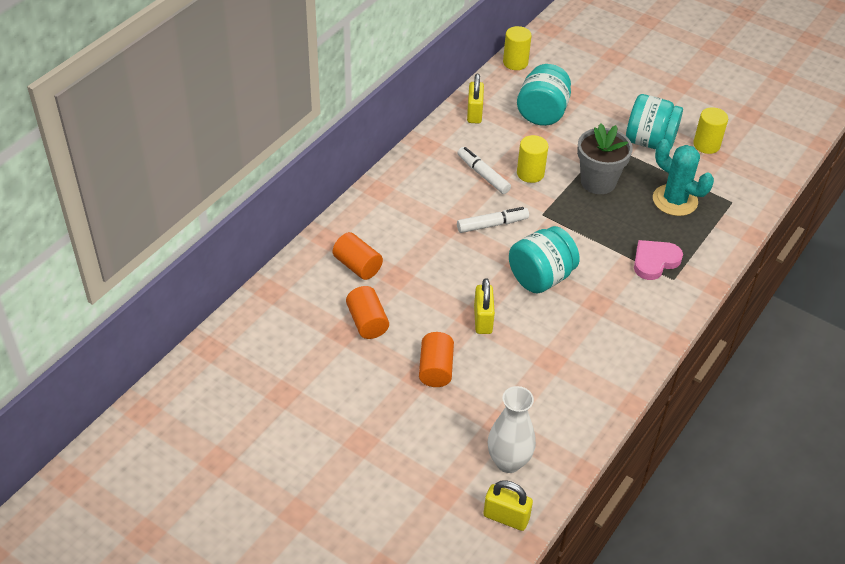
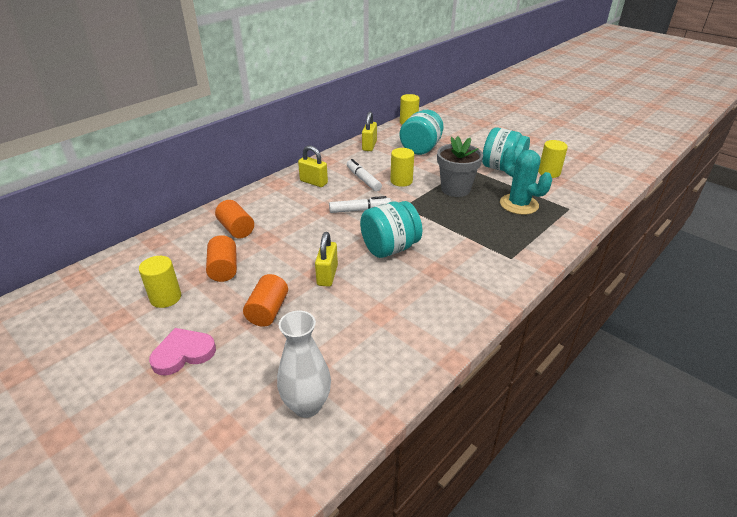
camera: 10 degrees right, 10 degrees down
yellow padlock [483,480,533,531] -> yellow padlock moved to [298,145,328,187]
pink heart [634,240,683,280] -> pink heart moved to [149,328,216,376]
none -> yellow cylinder [139,256,181,308]

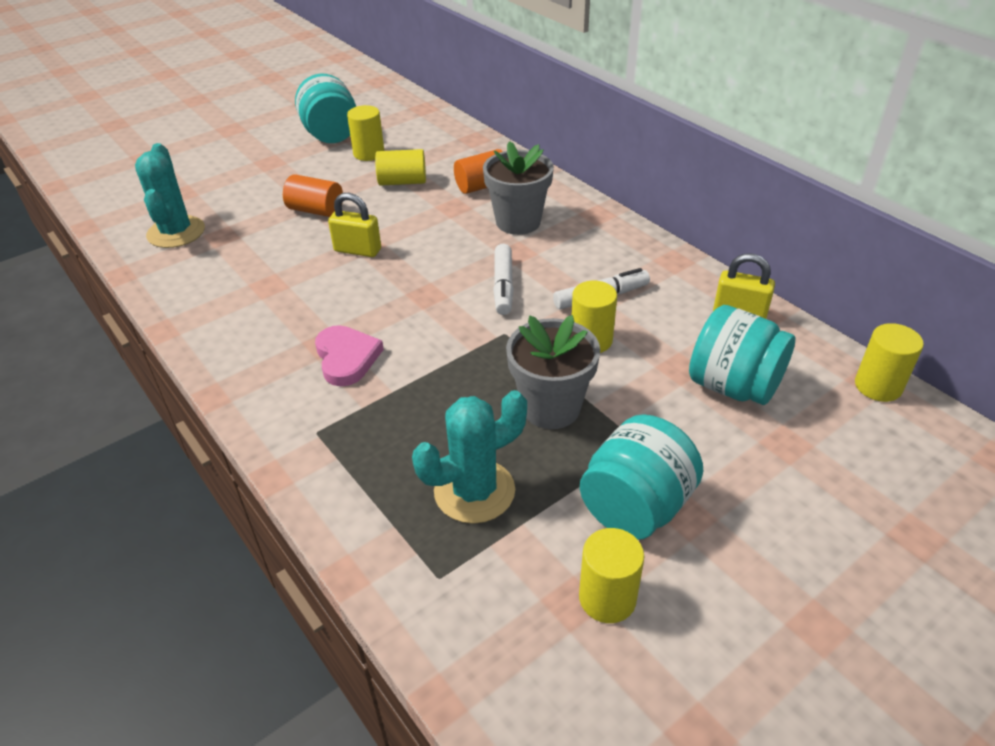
camera: 100 degrees right, 5 degrees up
pink heart [149,328,216,376] -> pink heart moved to [315,325,384,386]
orange cylinder [206,235,237,282] -> yellow cylinder [375,149,426,186]
white vase [277,310,331,418] -> turquoise cactus [135,143,205,248]
yellow padlock [298,145,328,187] -> none
turquoise jar [360,201,422,258] -> turquoise jar moved to [295,73,356,143]
none -> grey flower pot [483,141,554,235]

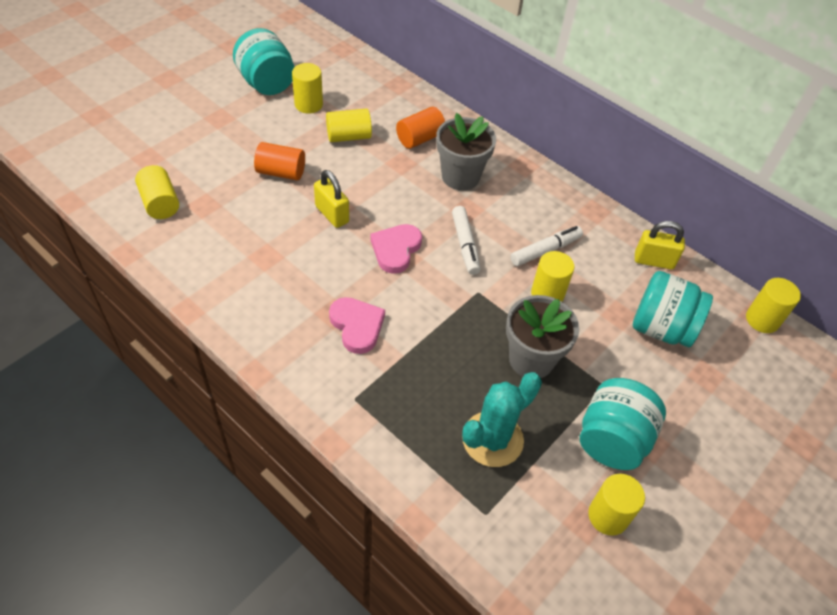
camera: 15 degrees left, 10 degrees up
turquoise cactus [135,143,205,248] -> yellow cylinder [135,165,179,219]
yellow padlock [328,193,381,257] -> yellow padlock turned 45 degrees clockwise [314,170,349,228]
none -> pink heart [370,224,422,274]

